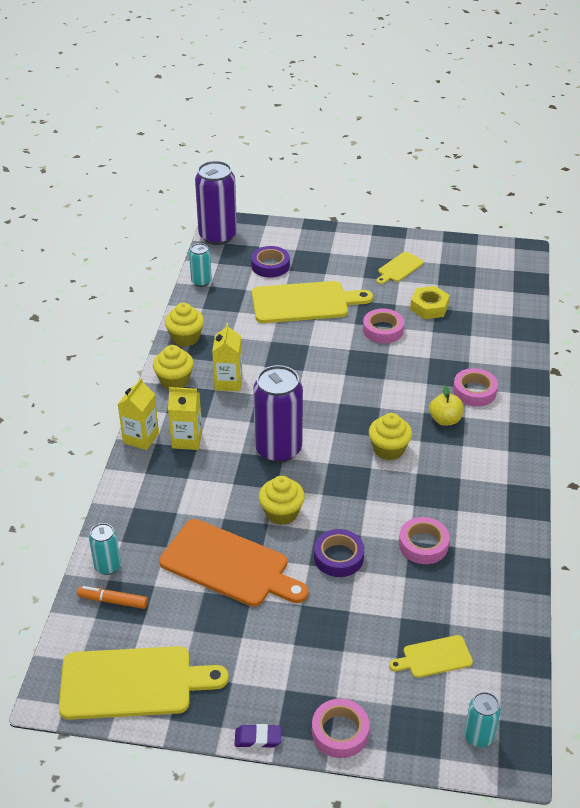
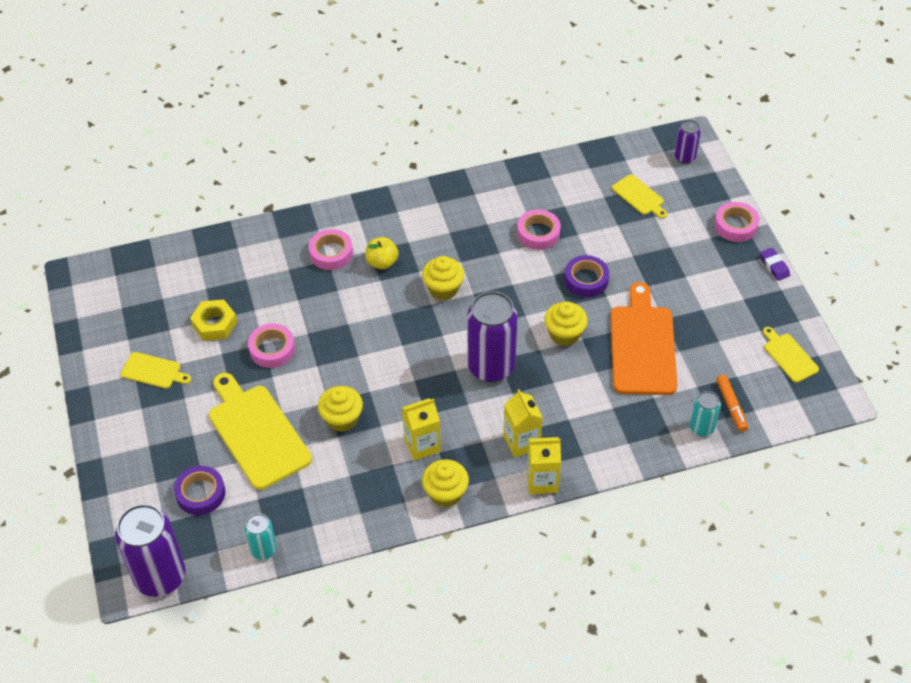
camera: 115 degrees left, 10 degrees up
yellow cutting board [59,646,229,720] -> yellow cutting board [763,327,819,383], size x0.50
yellow cupcake [165,303,204,347] -> yellow cupcake moved to [318,386,363,432]
turquoise can [464,692,501,748] -> purple can [675,120,701,164]

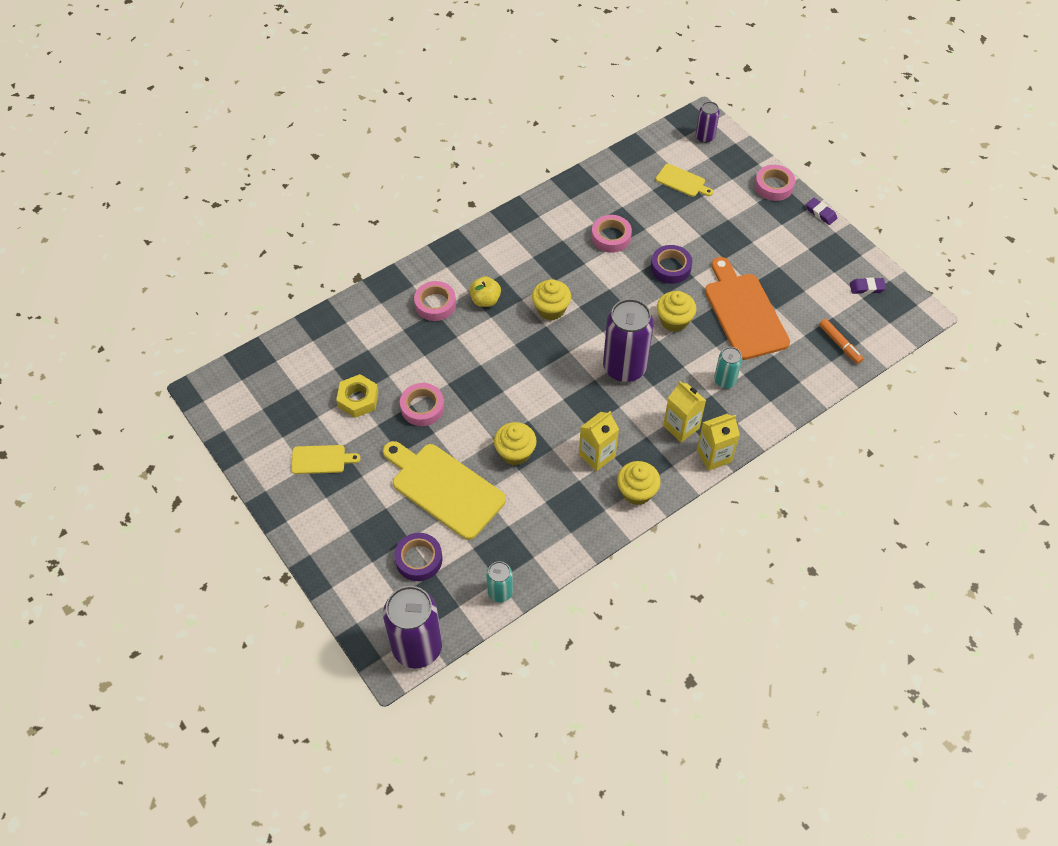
camera: 20 degrees left, 5 degrees up
turquoise can [690,391,721,437] -> turquoise can moved to [714,347,742,388]
yellow cutting board [763,327,819,383] -> purple eraser [850,277,886,294]

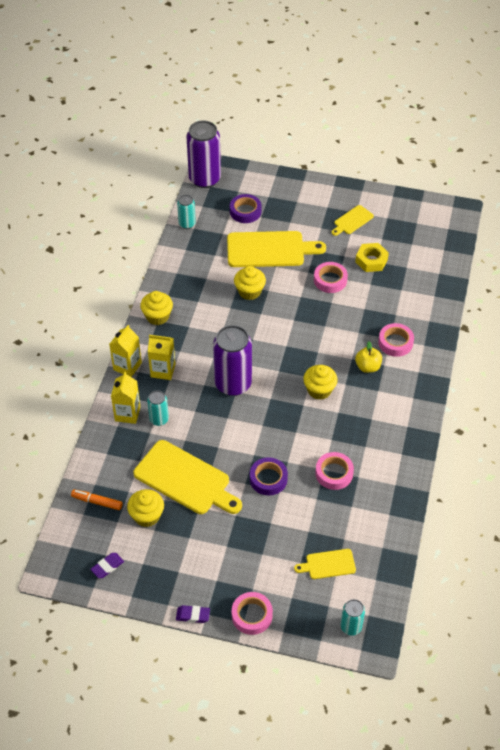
camera: 140 degrees right, 5 degrees down
yellow carton [579,411,619,471] -> yellow carton moved to [111,372,140,424]
yellow cupcake [657,291,696,332] -> yellow cupcake moved to [127,489,164,527]
purple can [696,102,720,143] -> turquoise can [341,599,365,636]
orange cutting board [705,257,790,360] -> yellow cutting board [134,440,242,514]

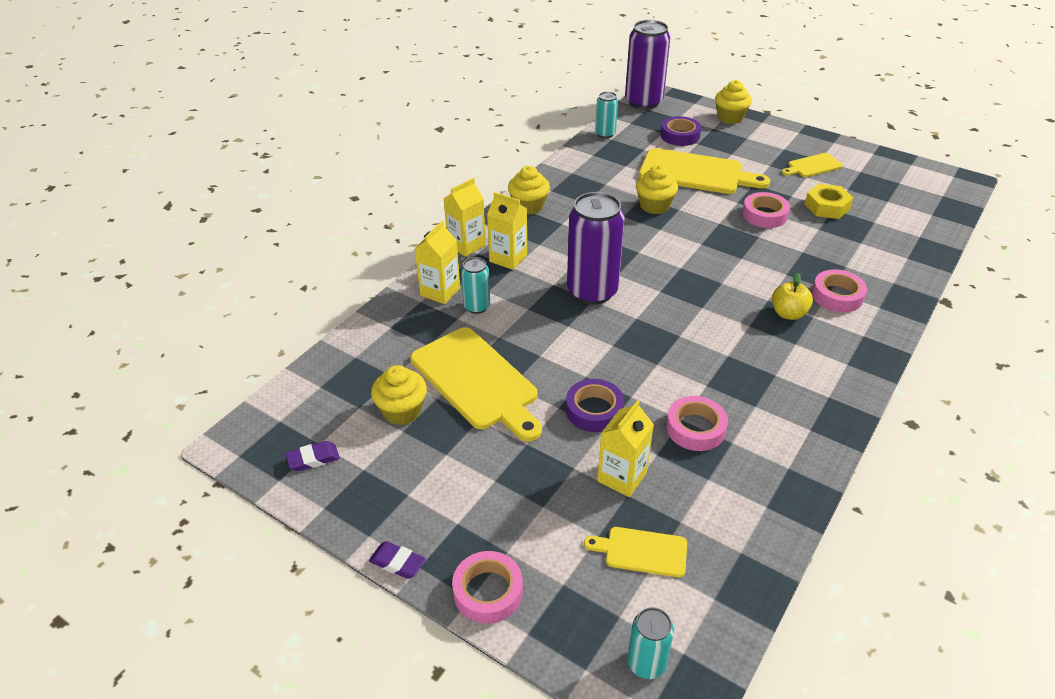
camera: 20 degrees right, 10 degrees down
orange marker [71,489,123,510] -> none
yellow cupcake [303,365,338,400] -> yellow cupcake moved to [715,80,752,124]
none -> yellow carton [597,400,654,497]

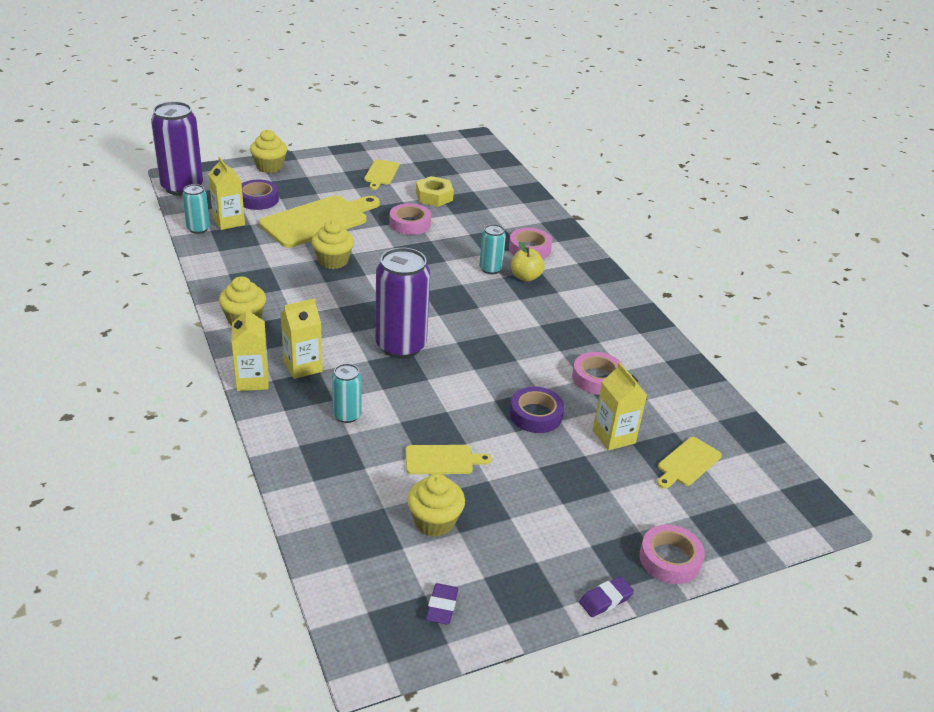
camera: 60 degrees left, 5 degrees down
yellow cutting board [411,327,542,442] -> yellow cutting board [406,445,492,474], size x0.50
yellow carton [414,221,460,304] -> yellow carton moved to [208,157,245,230]
turquoise can [627,607,674,679] -> turquoise can moved to [479,224,506,274]

